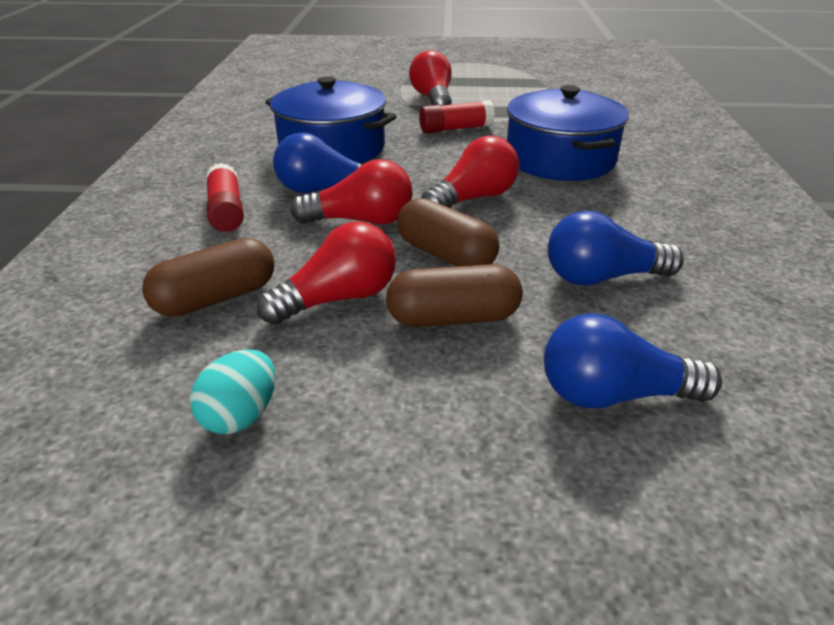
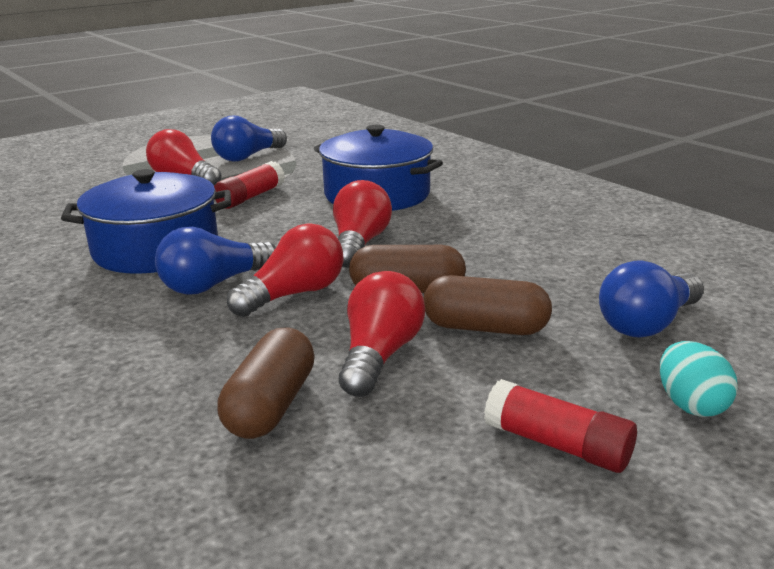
camera: 40 degrees left, 10 degrees down
turquoise egg [190,349,276,434] -> turquoise egg moved to [660,341,738,417]
red glue stick [206,163,244,232] -> red glue stick moved to [484,379,637,473]
brown capsule [386,264,523,327] -> brown capsule turned 60 degrees clockwise [424,275,552,335]
blue light bulb [548,211,684,286] -> blue light bulb moved to [211,116,287,162]

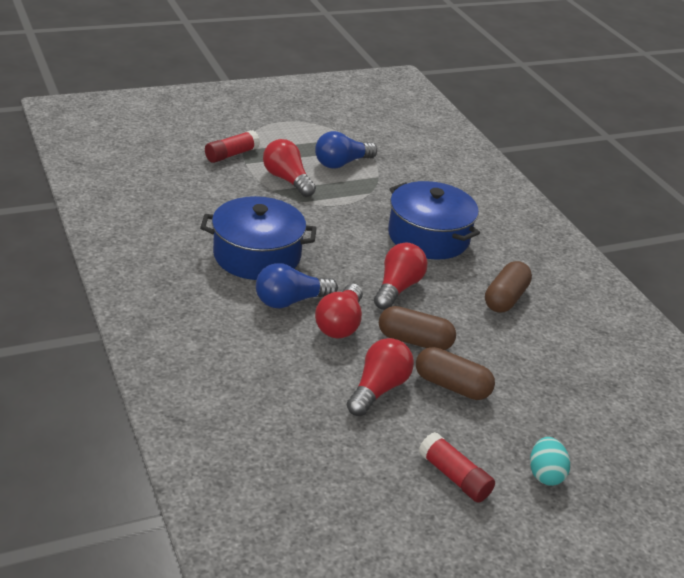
camera: 10 degrees right, 10 degrees up
red glue stick [214,161,285,209] -> red glue stick moved to [205,130,260,163]
brown capsule [217,328,315,439] -> brown capsule moved to [485,261,532,313]
red light bulb [227,223,343,317] -> red light bulb turned 135 degrees clockwise [315,284,363,338]
blue light bulb [599,261,704,338] -> none

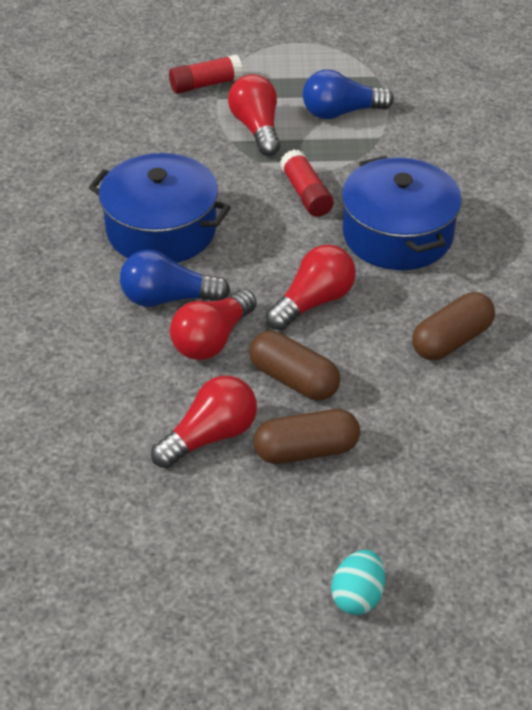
camera: 25 degrees right, 10 degrees up
brown capsule [416,347,495,400] -> brown capsule turned 60 degrees counterclockwise [254,409,360,464]
red glue stick [418,432,495,503] -> red glue stick moved to [280,149,334,217]

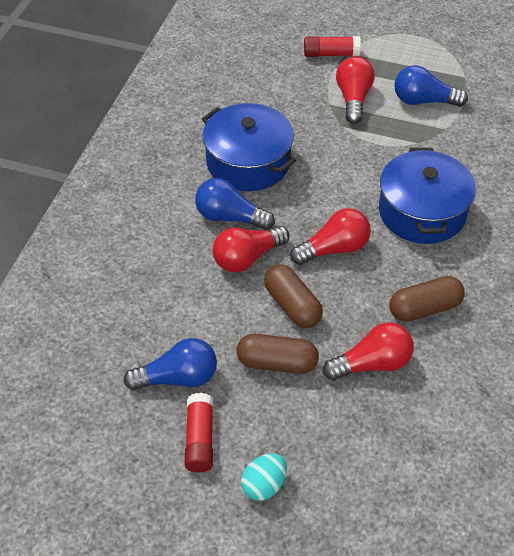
camera: 20 degrees right, 5 degrees up
red light bulb [151,376,257,469] -> red light bulb moved to [323,322,414,380]
red glue stick [280,149,334,217] -> red glue stick moved to [185,393,213,473]
none -> blue light bulb [123,338,217,390]

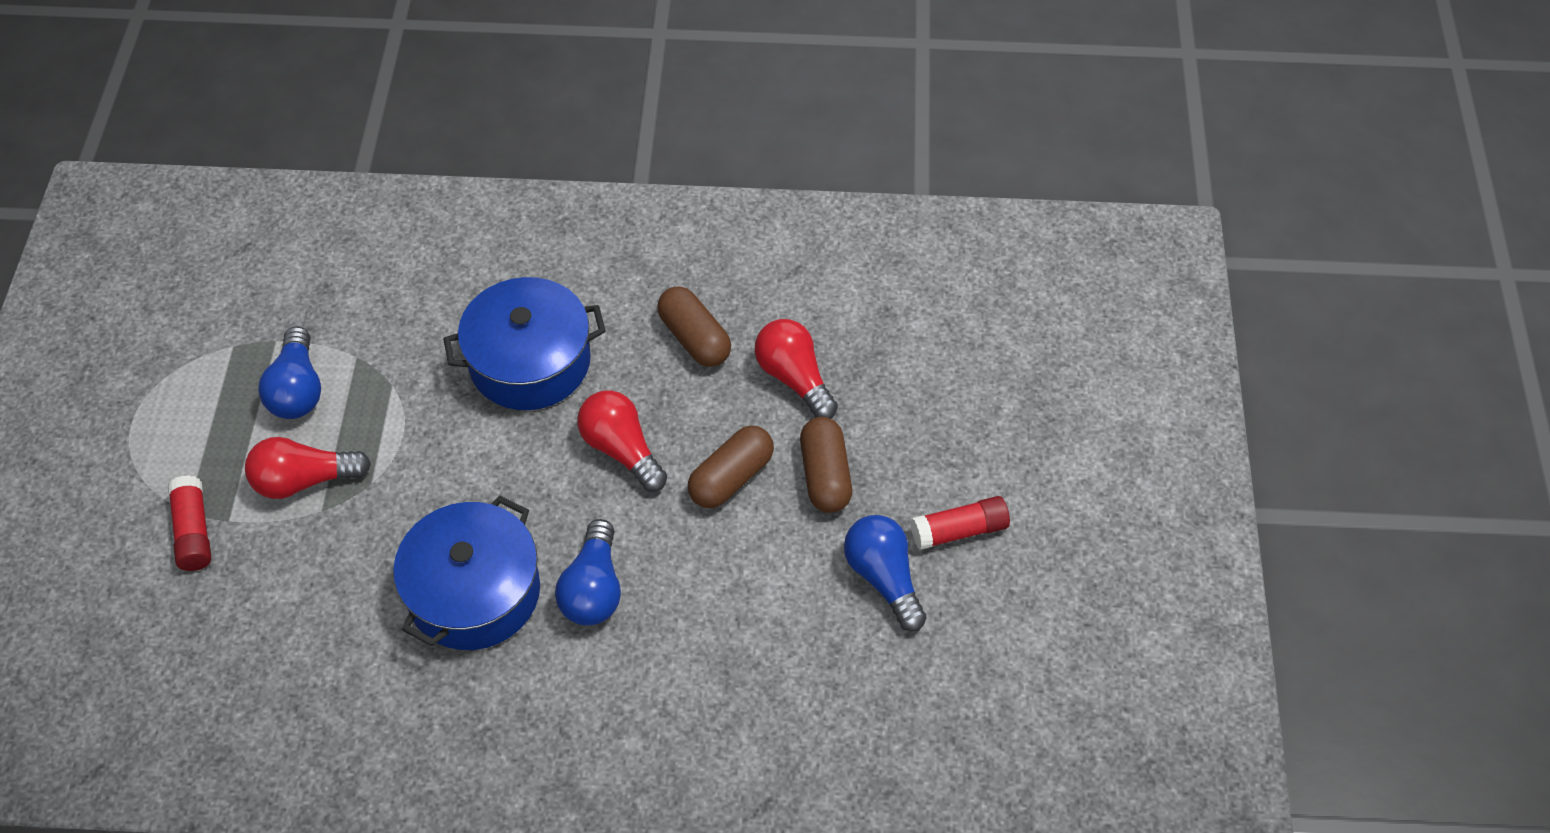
camera: 105 degrees left, 5 degrees up
red light bulb [212,226,289,272] -> none
turquoise egg [241,454,287,501] -> none

